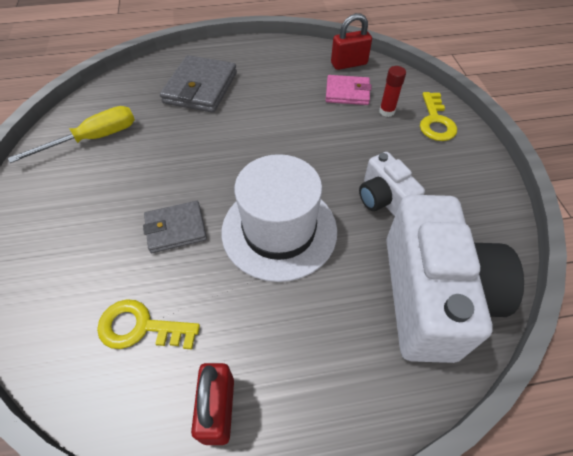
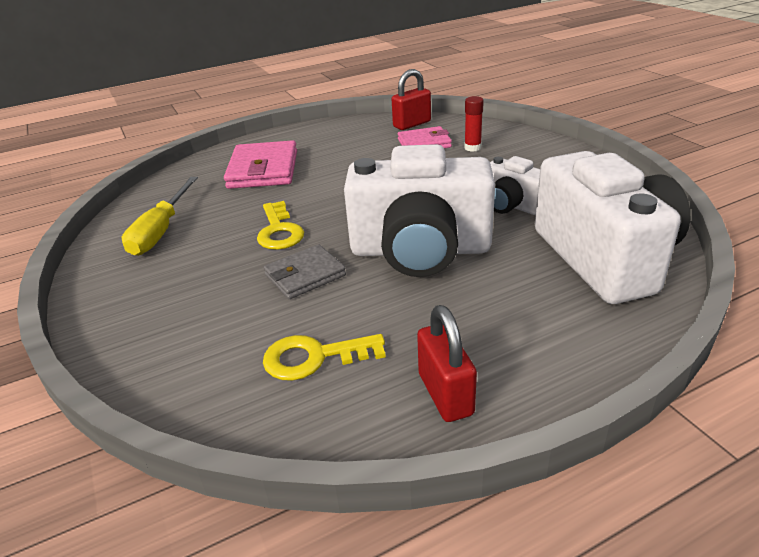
camera: 15 degrees left, 20 degrees down
yellow screwdriver [8,106,135,163] -> yellow screwdriver turned 150 degrees clockwise [122,177,198,256]
grey wallet [160,55,237,113] -> pink wallet [224,140,297,189]
white hat [221,154,337,282] -> white camera [344,144,495,277]
yellow key [420,92,457,141] -> yellow key moved to [257,201,304,250]

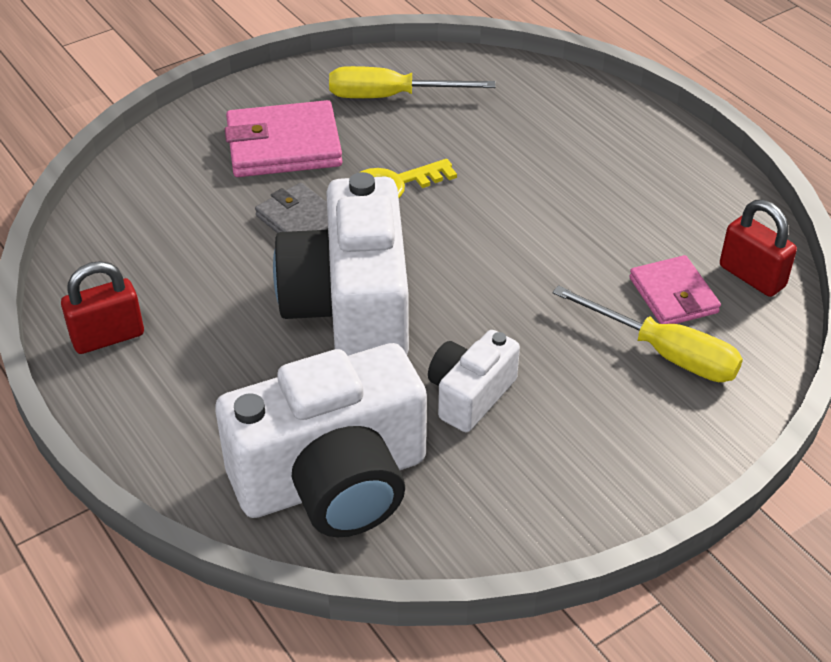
camera: 80 degrees right, 10 degrees up
pink wallet [224,140,297,189] -> pink wallet moved to [225,100,342,177]
yellow key [263,334,386,381] -> none
red glue stick [464,96,484,152] -> yellow screwdriver [552,285,743,382]

